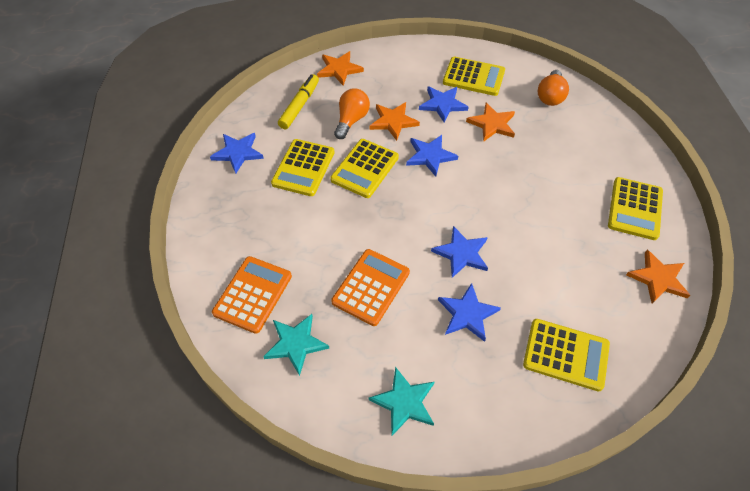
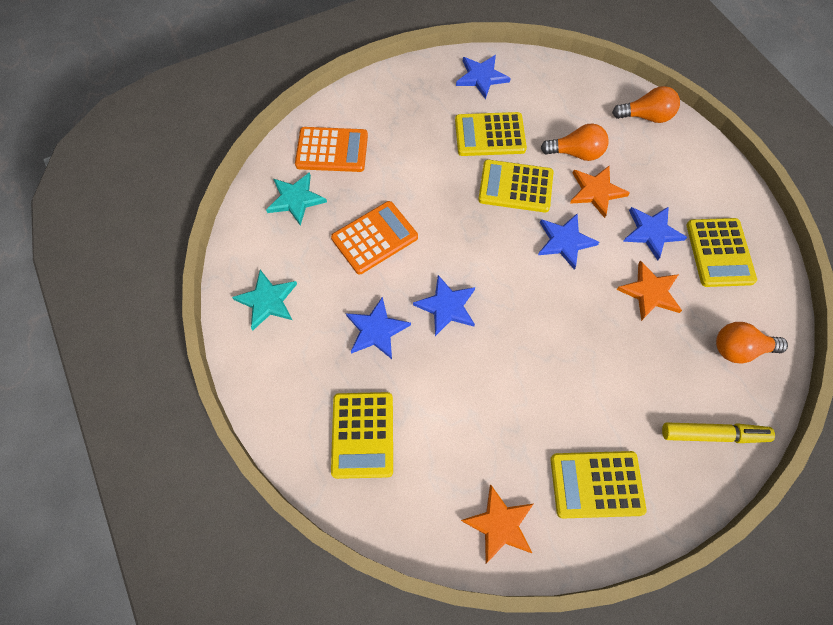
camera: 70 degrees right, 10 degrees up
yellow marker [278,74,319,129] -> yellow marker moved to [662,423,775,443]
orange star [317,51,364,86] -> orange light bulb [612,86,680,123]
orange calculator [331,249,410,326] -> orange calculator turned 45 degrees counterclockwise [331,201,418,274]

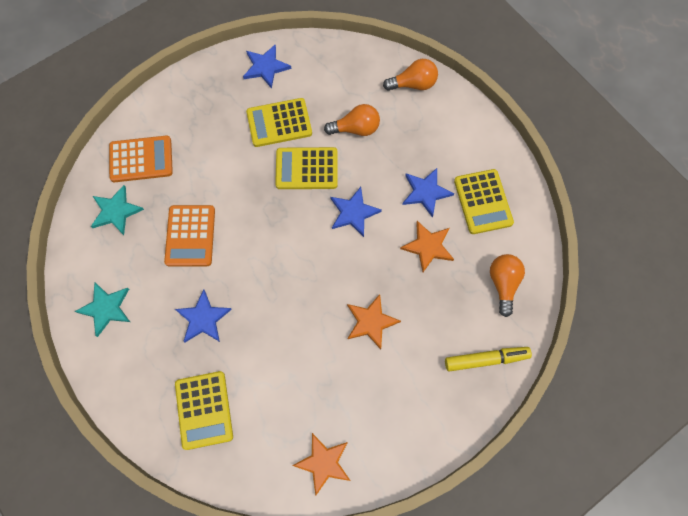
camera: 10 degrees left, 5 degrees up
orange calculator [331,201,418,274] -> orange calculator turned 135 degrees clockwise [164,205,215,267]
blue star [413,275,475,336] -> none
yellow calculator [551,451,646,518] -> none
orange star [570,166,630,218] -> orange star moved to [347,294,401,350]
orange light bulb [716,322,788,363] -> orange light bulb turned 105 degrees clockwise [490,254,525,317]

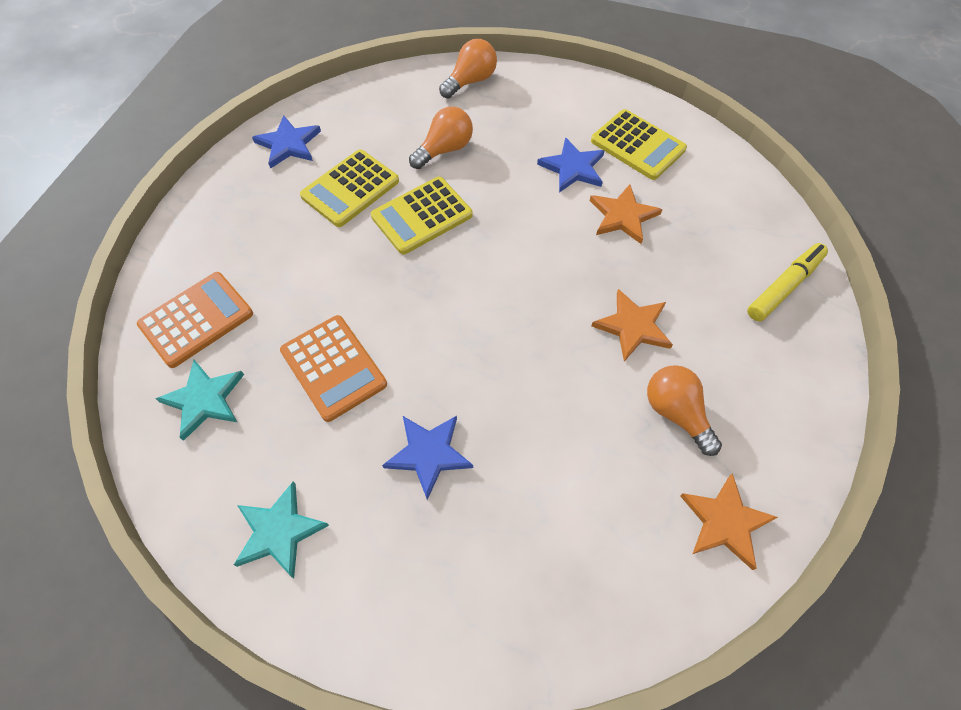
camera: 35 degrees left, 10 degrees down
yellow calculator [175,371,233,450] -> none
blue star [331,187,382,237] -> none
orange light bulb [490,254,525,317] -> orange light bulb moved to [647,365,722,456]

